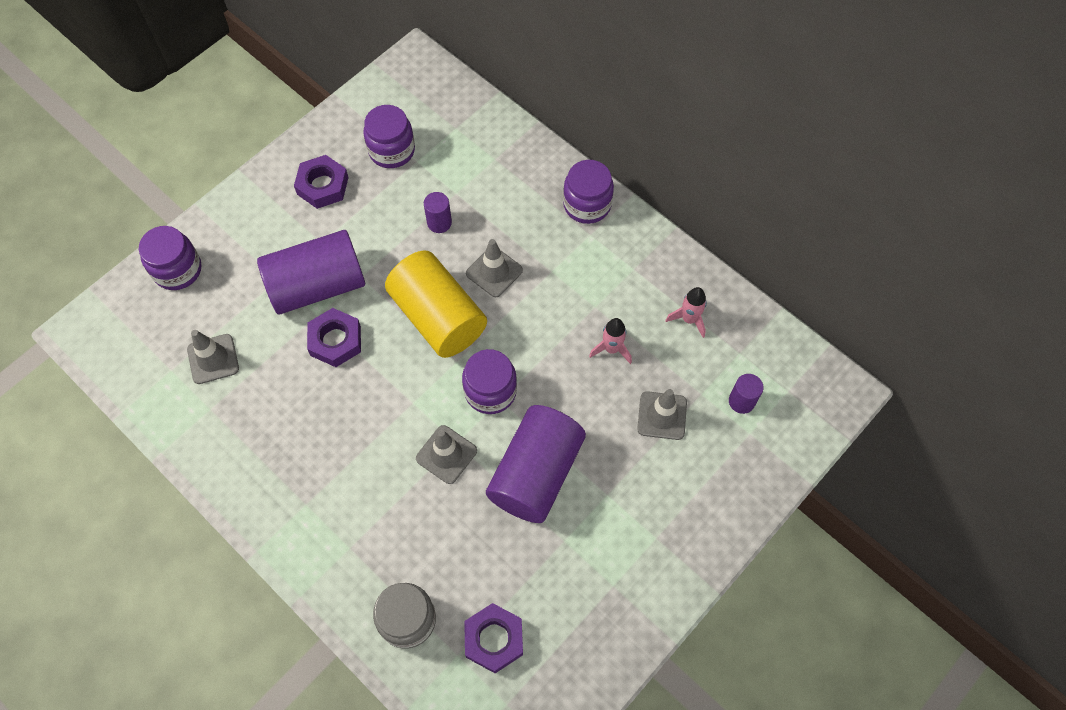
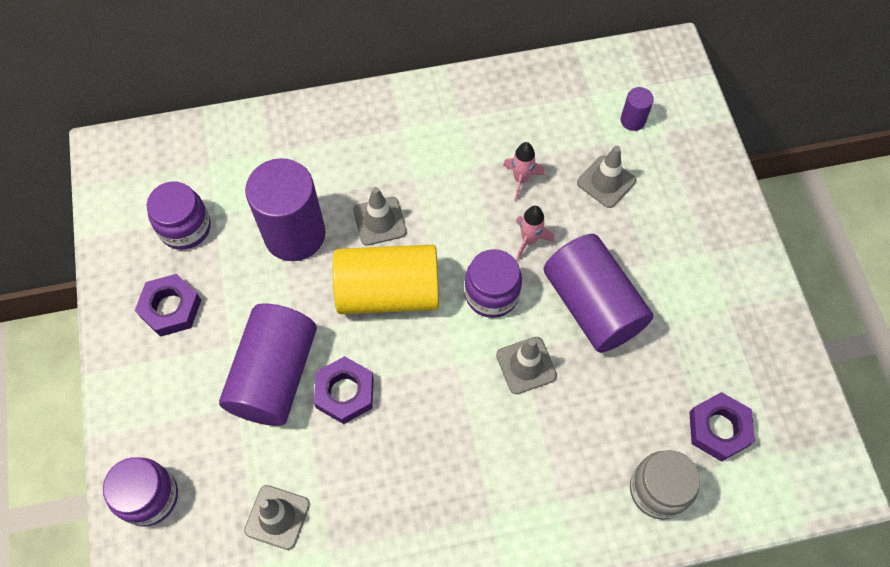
camera: 55 degrees left, 0 degrees up
purple cylinder [424,192,452,233] -> purple cylinder [245,158,326,261], size x2.30
purple jar [563,160,614,224] -> none
pink rocket [665,287,707,338] -> pink rocket moved to [516,206,554,260]

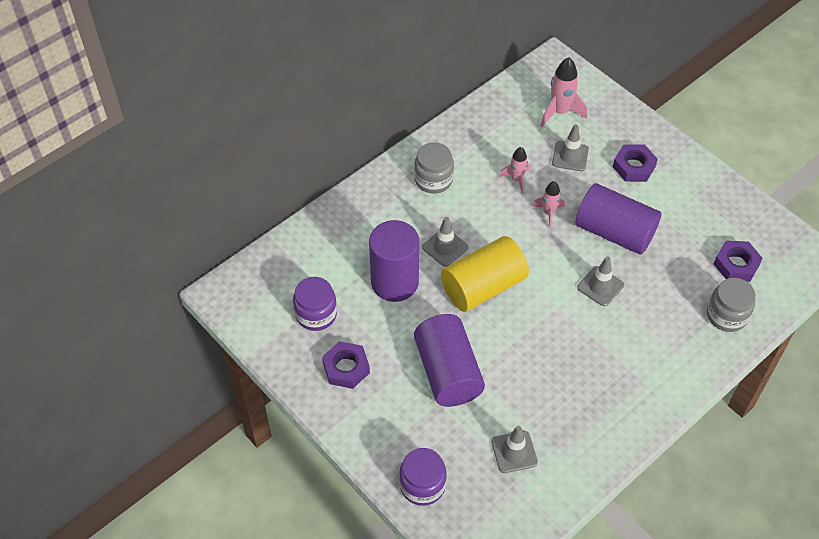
camera: 30 degrees left, 10 degrees down
purple nut [314,356,373,424] -> purple nut moved to [613,145,658,182]
purple jar [464,249,522,318] -> none
purple cylinder [621,87,654,131] -> pink rocket [541,58,587,127]
none -> grey jar [414,142,454,194]

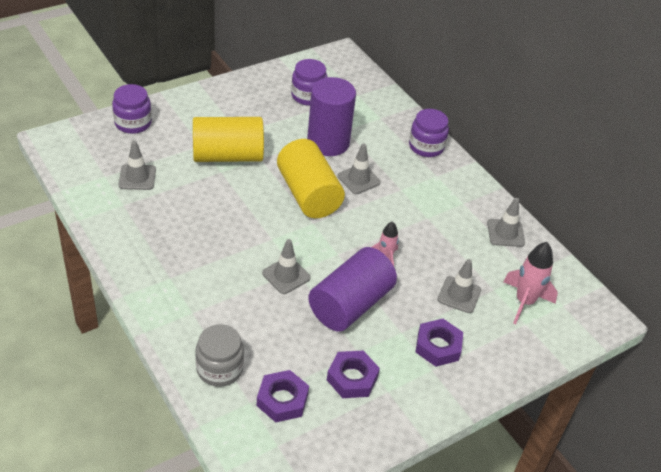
camera: 95 degrees right, 10 degrees down
purple nut [322,341,370,389] -> purple nut moved to [327,351,380,398]
grey jar [414,142,454,194] -> none
purple cylinder [414,314,485,407] -> yellow cylinder [193,117,264,162]
pink rocket [499,147,529,194] -> none
none -> purple jar [409,109,449,157]
none -> grey traffic cone [487,198,525,247]

